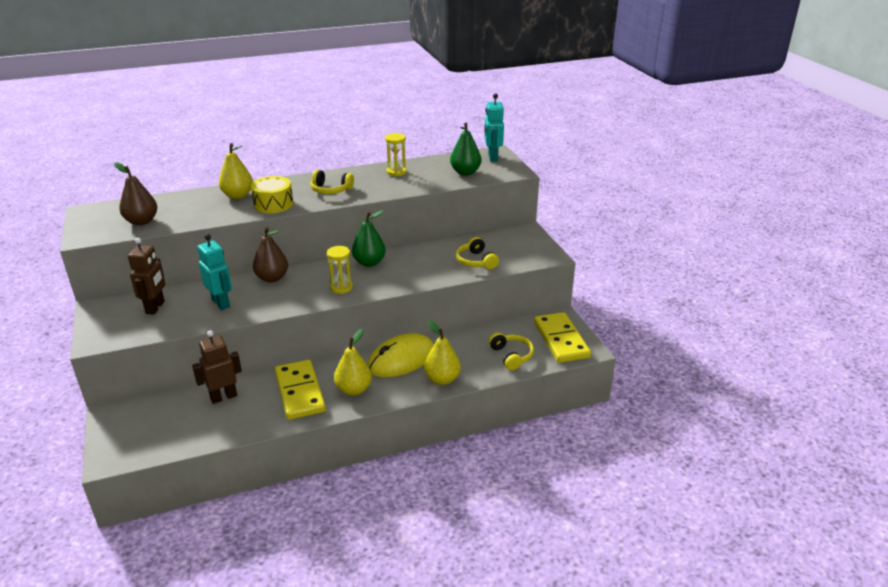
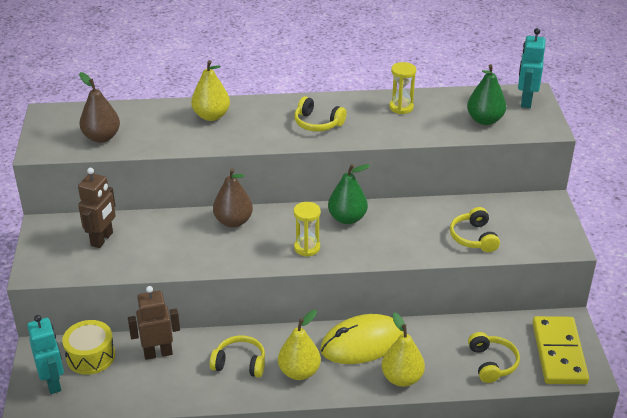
camera: 15 degrees right, 5 degrees up
turquoise robot [197,234,232,310] -> turquoise robot moved to [27,315,64,394]
yellow drum [251,176,293,213] -> yellow drum moved to [62,320,115,375]
yellow domino [275,360,326,420] -> yellow headphones [210,335,265,377]

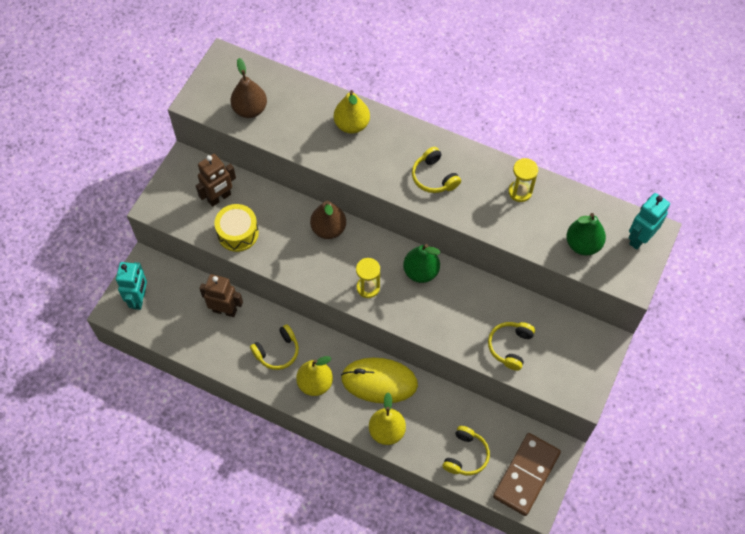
camera: 30 degrees right, 25 degrees up
yellow drum [62,320,115,375] -> yellow drum moved to [214,204,259,252]
yellow headphones [210,335,265,377] -> yellow headphones turned 105 degrees clockwise [250,324,299,370]
yellow domino [532,316,589,384] -> brown domino [493,433,561,516]

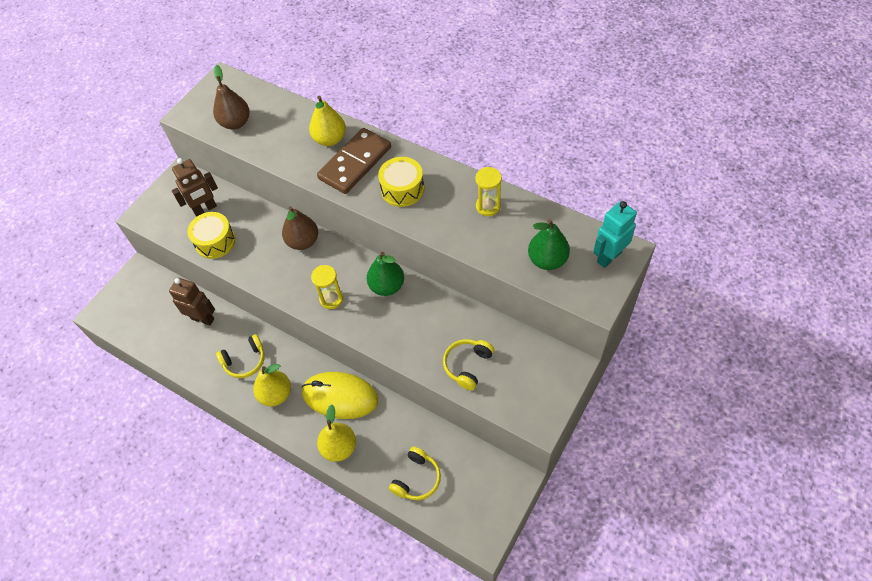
camera: 10 degrees right, 5 degrees down
turquoise robot [116,262,147,310] -> none
yellow headphones [412,147,461,193] -> yellow drum [378,157,424,207]
brown domino [493,433,561,516] -> brown domino moved to [317,128,391,194]

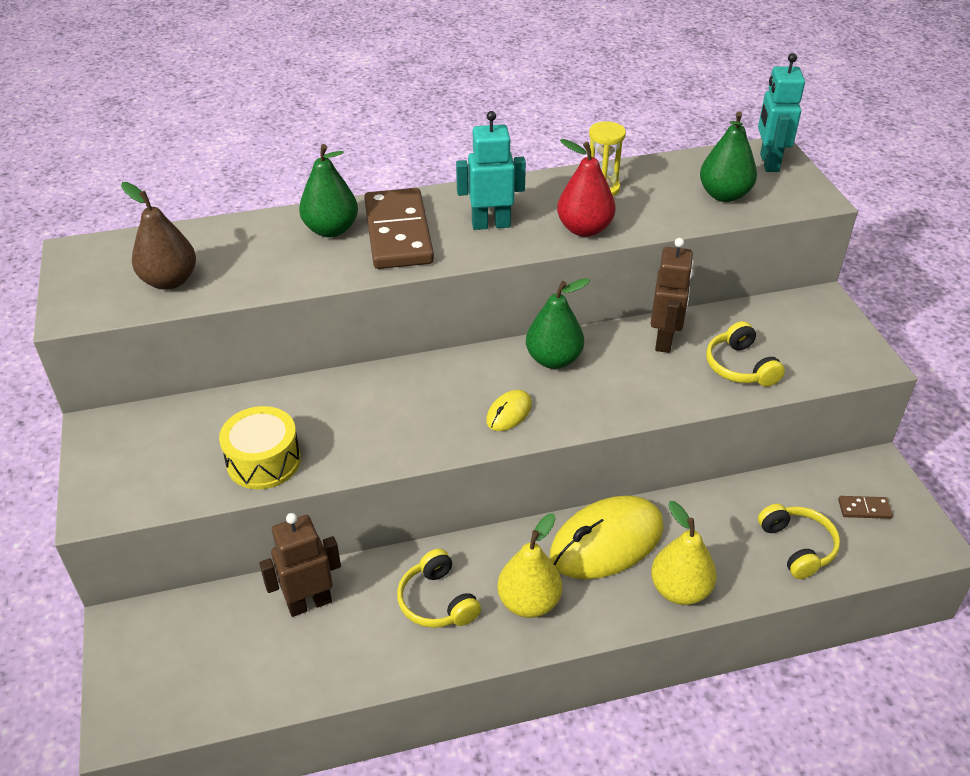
camera: 50 degrees left, 15 degrees down
brown robot [172,158,218,217] -> brown robot moved to [651,238,694,353]
yellow headphones [216,334,265,378] -> yellow headphones turned 135 degrees clockwise [397,549,481,628]
brown pear [282,206,318,250] -> none
yellow pear [309,96,346,146] -> green pear [299,144,358,237]
yellow hourglass [311,265,343,309] -> yellow mouse [486,390,532,431]
yellow drum [378,157,424,207] -> turquoise robot [456,111,526,230]
none -> red pear [557,139,616,237]
none -> brown domino [838,496,893,519]

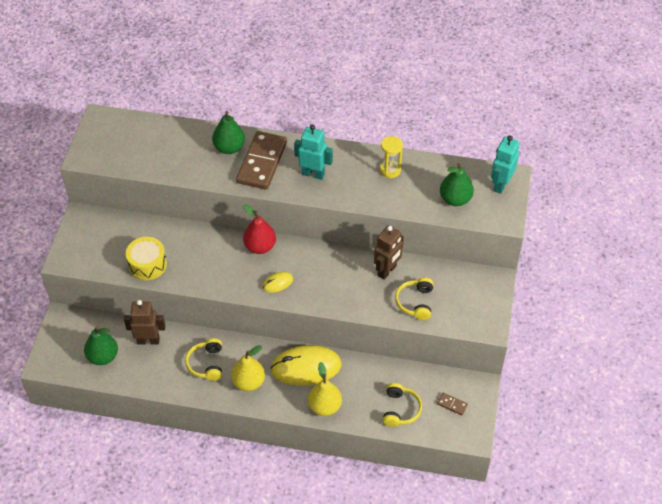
camera: 25 degrees right, 10 degrees up
brown pear [121,182,196,290] -> none
green pear [526,278,590,369] -> green pear moved to [84,326,118,365]
red pear [557,139,616,237] -> red pear moved to [243,204,276,254]

